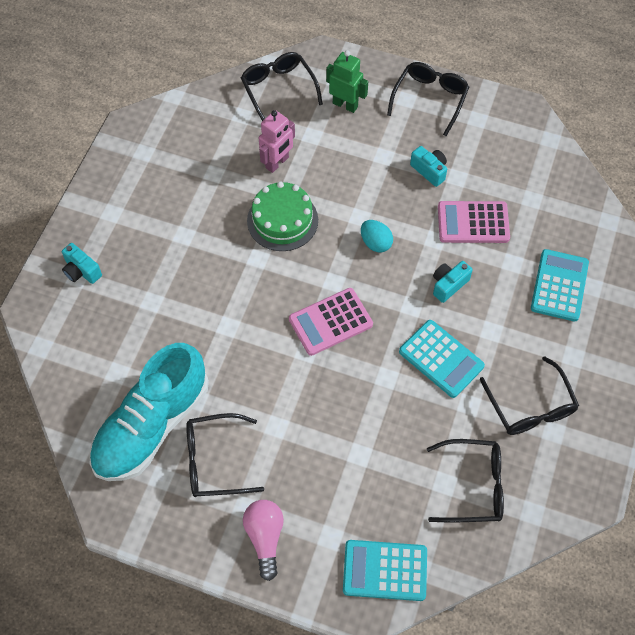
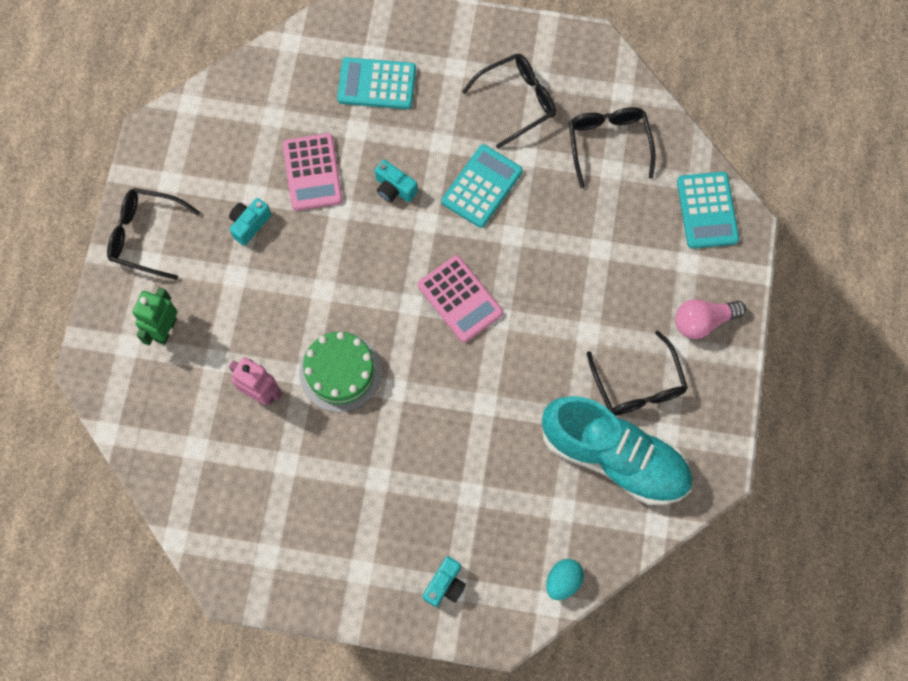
camera: 100 degrees left, 10 degrees up
black glasses [241,52,323,121] -> none
turquoise egg [361,220,393,252] -> turquoise egg moved to [546,559,584,600]

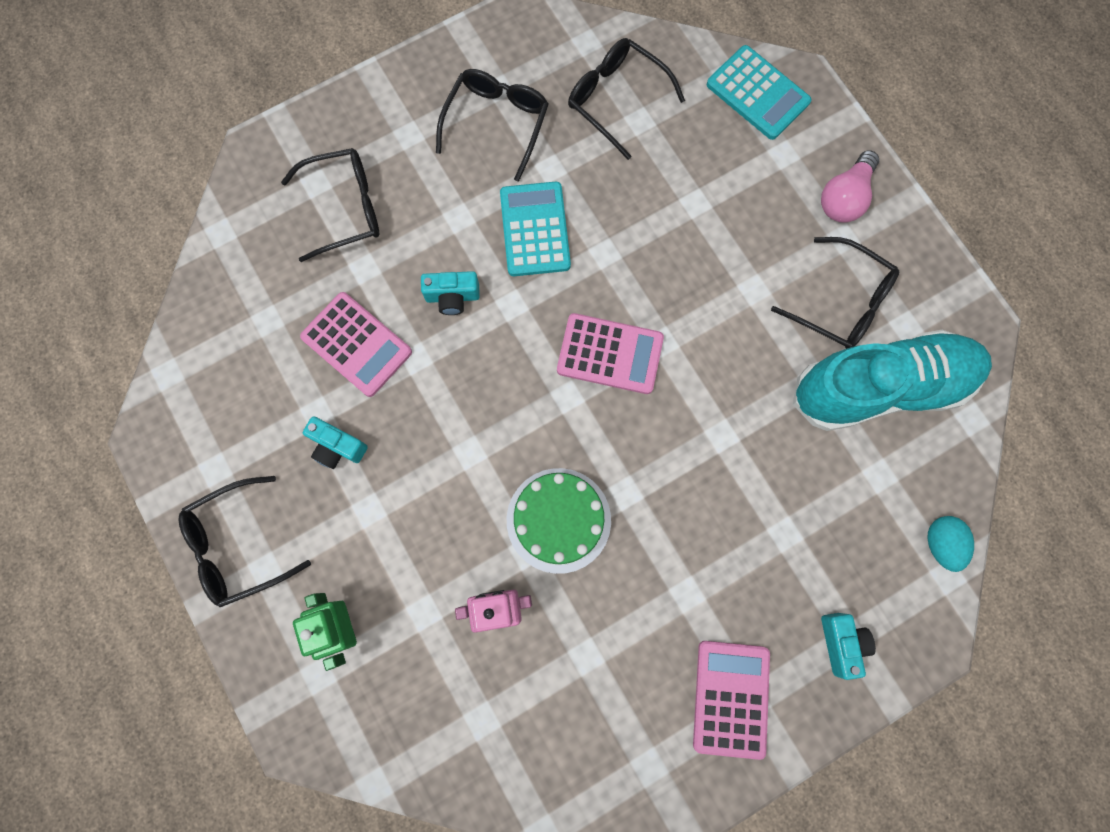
camera: 40 degrees left, 5 degrees up
turquoise camera [229,198,271,246] -> turquoise camera turned 60 degrees counterclockwise [303,416,368,469]
turquoise calculator [337,57,416,109] -> black glasses [281,148,379,262]
none -> pink calculator [693,641,770,760]

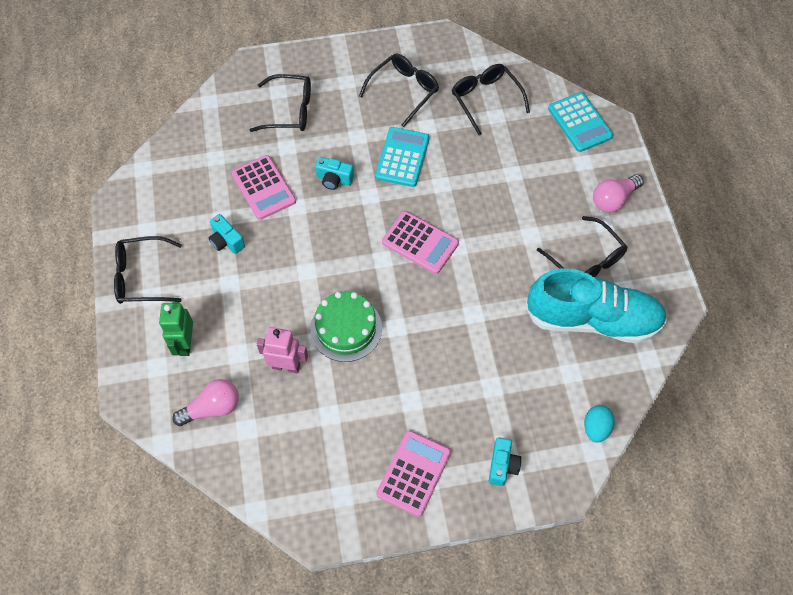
camera: 20 degrees right, 15 degrees down
none -> pink light bulb [172,379,239,426]

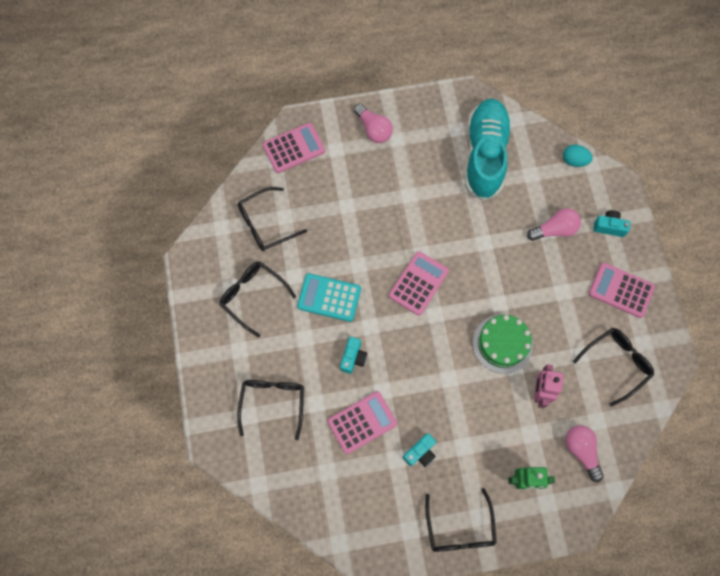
camera: 90 degrees left, 10 degrees up
black glasses [537,216,628,278] -> black glasses moved to [573,328,654,407]
turquoise calculator [548,92,614,152] -> pink calculator [263,123,325,173]
none -> pink light bulb [527,208,581,241]

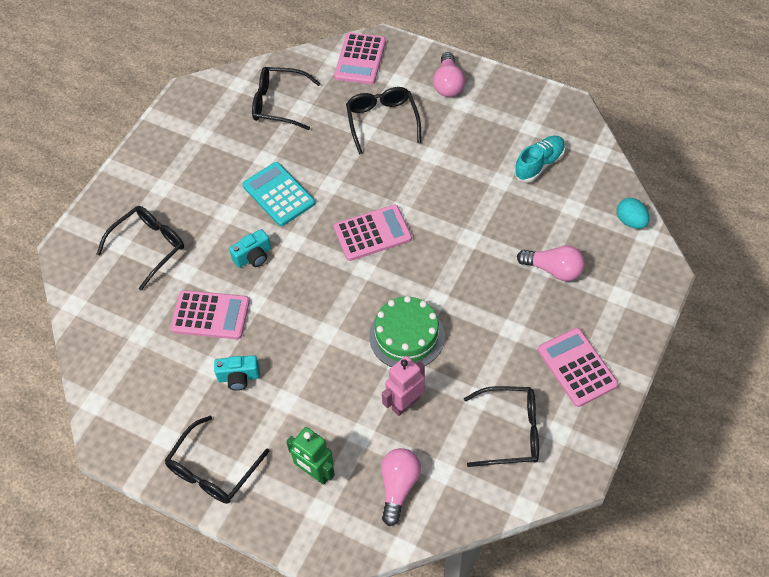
camera: 40 degrees right, 15 degrees down
black glasses [220,261,296,338] -> black glasses moved to [346,87,421,155]
pink calculator [263,123,325,173] -> pink calculator turned 90 degrees clockwise [334,33,386,84]
turquoise shoe [465,99,512,201] -> turquoise shoe [514,136,565,182], size x0.51
turquoise camera [593,210,631,237] -> none

